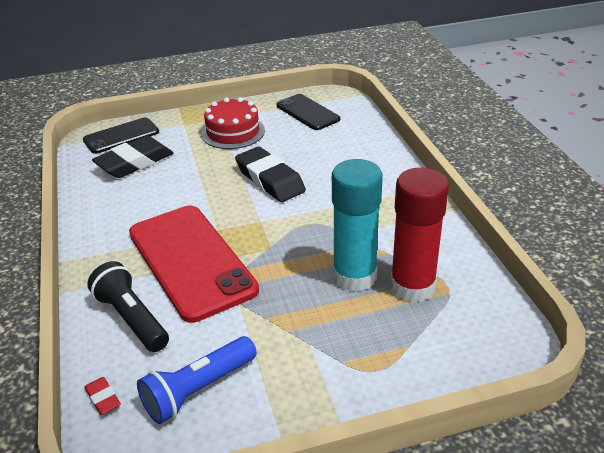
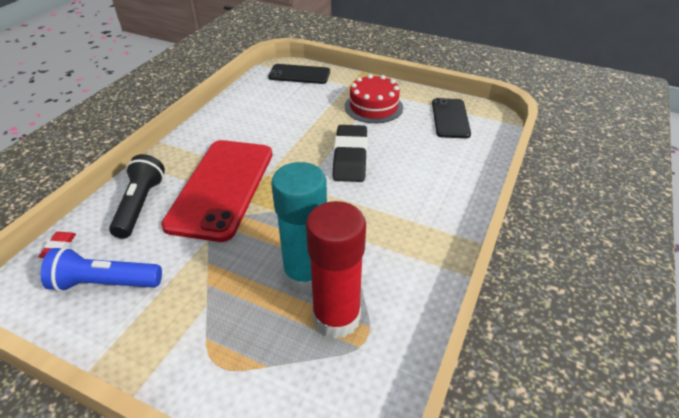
camera: 40 degrees right, 5 degrees up
black eraser [92,136,173,178] -> none

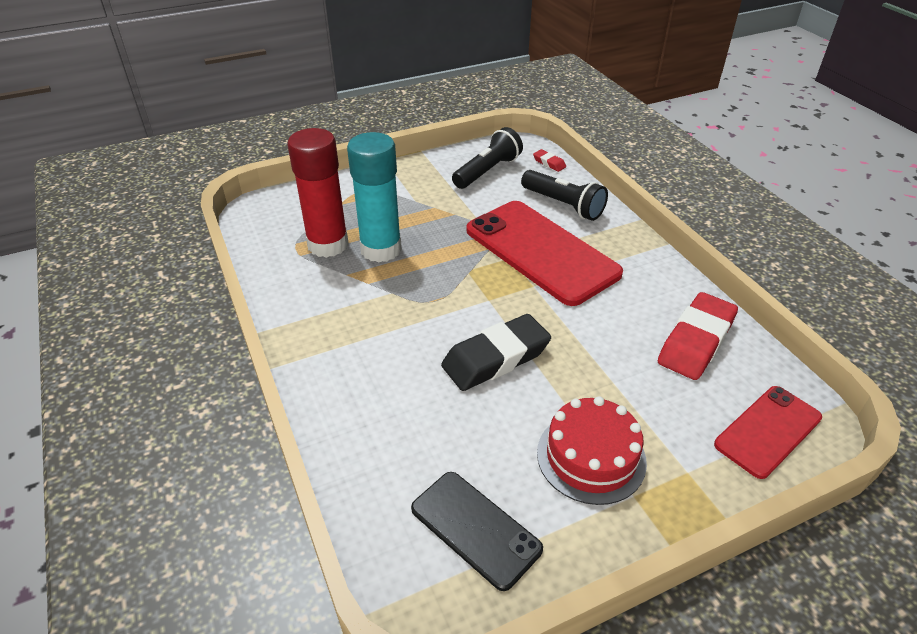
camera: 130 degrees right, 0 degrees up
blue flashlight [41,247,162,292] -> black flashlight [452,127,523,189]
black phone [268,64,330,84] -> red phone [714,386,822,479]
black eraser [333,125,368,182] -> black eraser turned 75 degrees counterclockwise [441,314,551,391]
none -> red eraser [658,292,738,380]

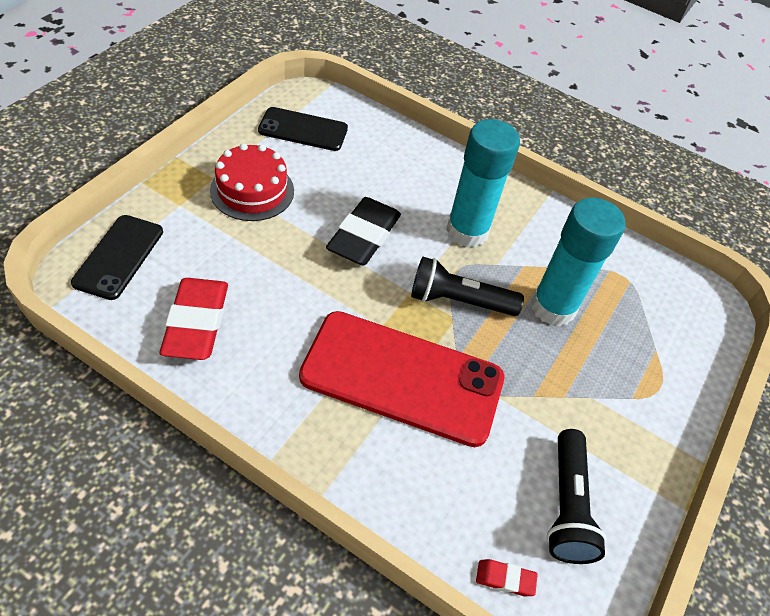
camera: 140 degrees right, 10 degrees up
red glue stick [288,128,349,258] -> none
black flashlight [521,170,608,221] -> black flashlight moved to [411,257,524,316]
red phone [714,386,822,479] -> black phone [71,215,163,300]
none -> turquoise glue stick [446,119,520,248]

